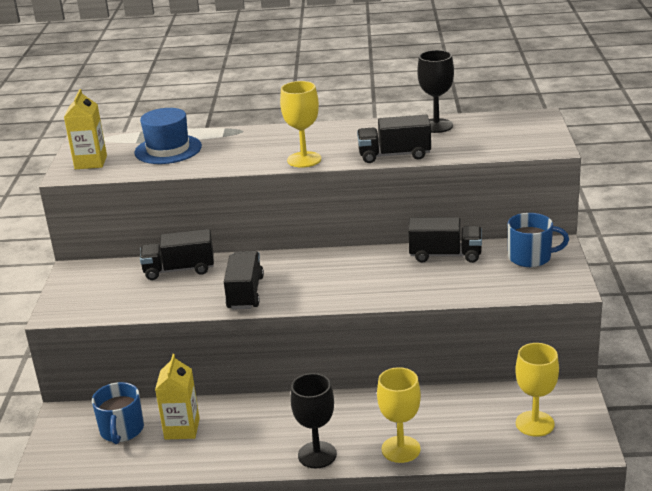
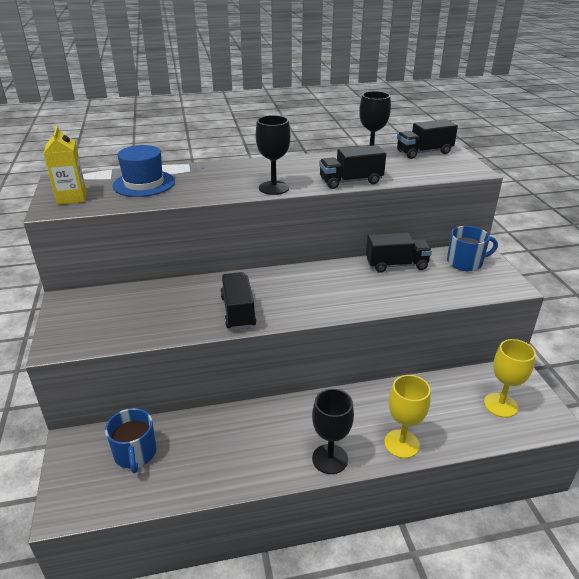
camera: 15 degrees left, 5 degrees up
black truck [140,229,214,280] -> black truck moved to [397,119,458,159]
yellow carton [155,354,200,440] -> none
yellow goblet [280,81,321,168] -> black goblet [256,115,290,195]

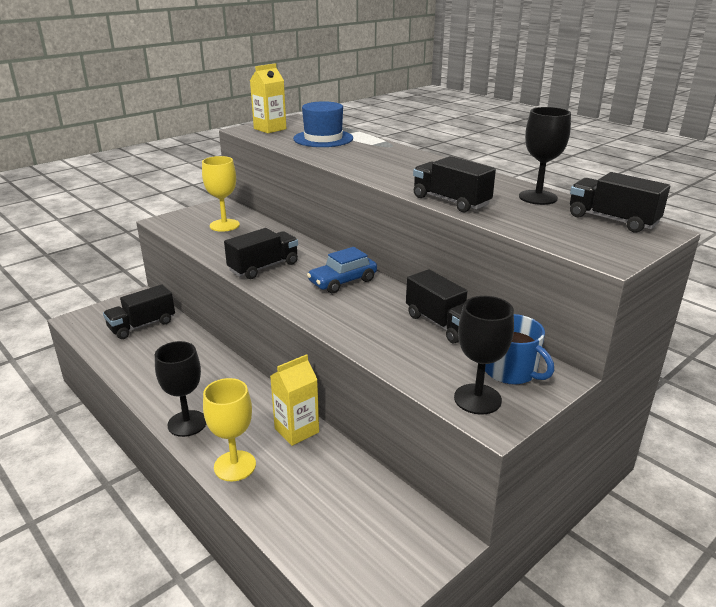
camera: 60 degrees right, 5 degrees down
blue mug [105,408,157,473] -> black truck [103,285,175,339]
black goblet [256,115,290,195] -> black goblet moved to [454,296,514,414]
yellow goblet [484,339,536,418] -> yellow goblet moved to [202,156,240,232]
none -> yellow carton [270,354,319,446]
none -> blue car [307,247,377,293]

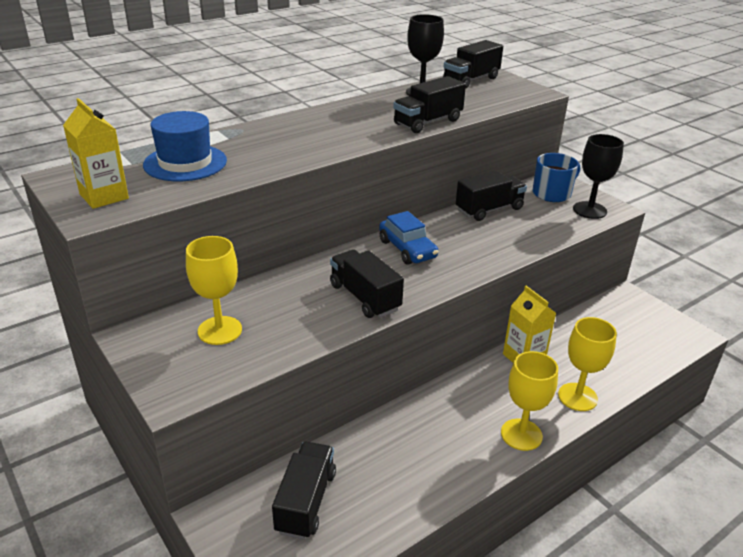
camera: 85 degrees left, 5 degrees up
black truck [103,285,175,339] -> black truck turned 135 degrees counterclockwise [272,441,336,539]
black goblet [155,341,206,437] -> yellow goblet [501,351,558,451]

